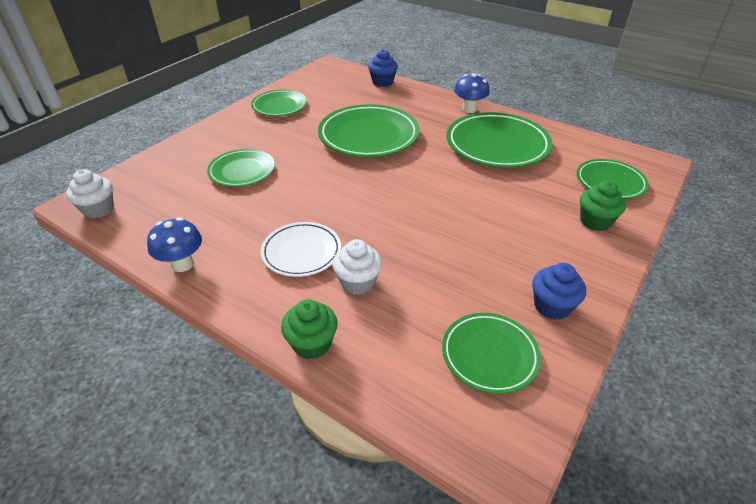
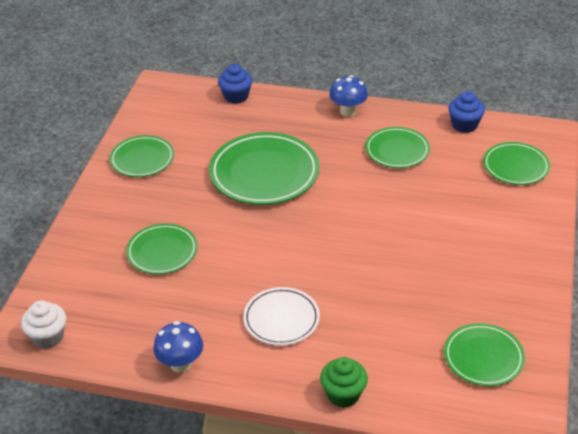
camera: 20 degrees left, 0 degrees up
white cupcake [332,239,382,295] -> none
green plate [447,112,553,168] -> green plate [365,127,430,168], size x0.60
blue cupcake [532,263,586,320] -> blue cupcake moved to [448,91,485,133]
green cupcake [580,181,626,231] -> none

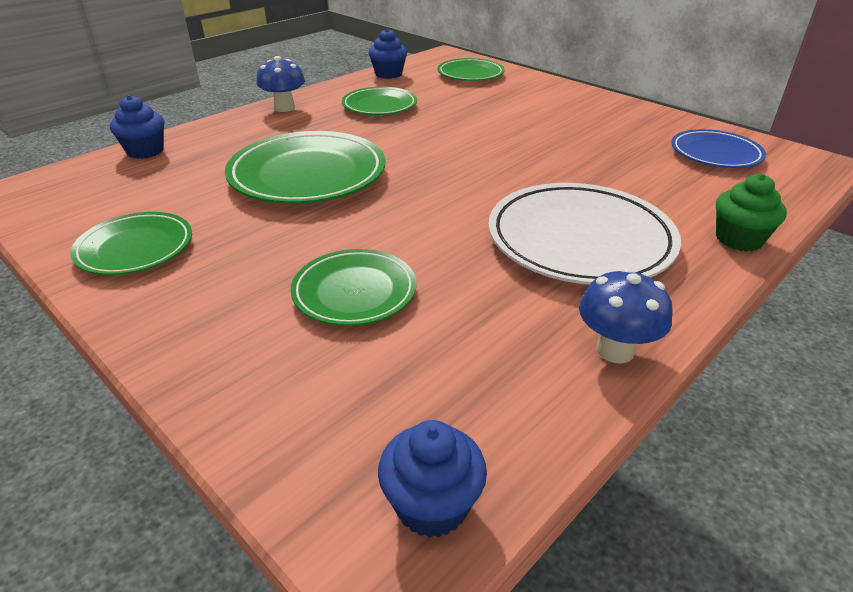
camera: 60 degrees left, 5 degrees down
white cupcake [21,300,66,349] -> blue cupcake [378,420,487,538]
white plate [243,287,320,345] -> white plate [488,183,681,285], size x1.68
green plate [444,323,525,386] -> blue plate [671,129,766,168]

